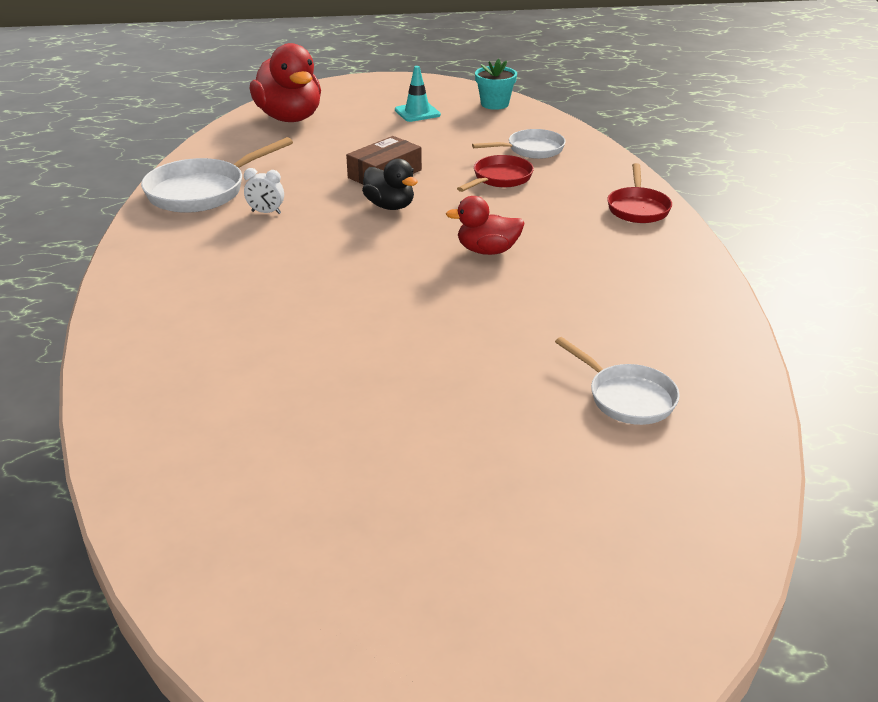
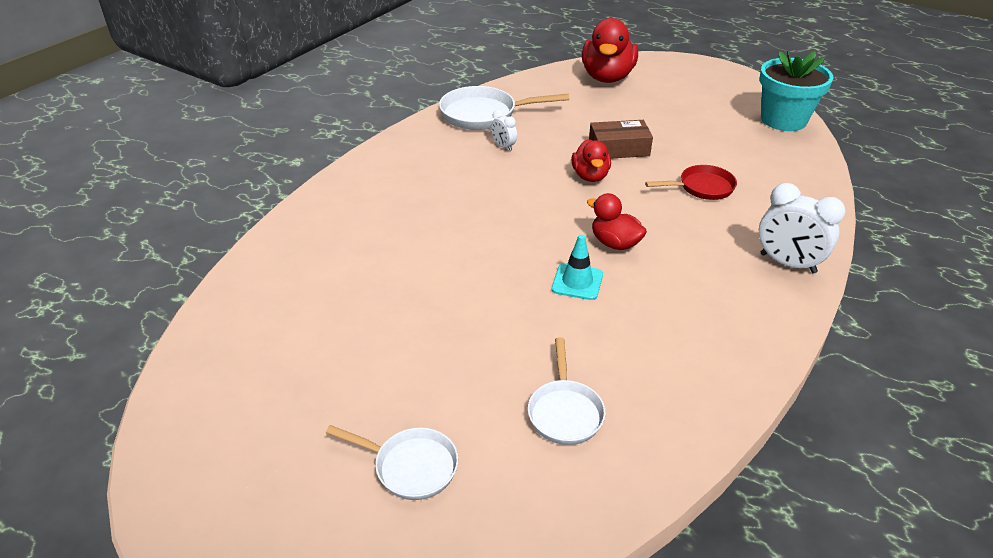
camera: 40 degrees right, 5 degrees up
black duck [362,159,418,210] -> red duck [571,139,611,182]
turquoise traffic cone [395,66,441,122] -> turquoise traffic cone moved to [551,235,603,300]
white pan [472,129,566,159] -> white pan moved to [326,425,458,500]
turquoise flower pot [475,59,517,110] -> turquoise flower pot [759,51,834,131], size x1.70
red pan [607,163,672,223] -> white clock [759,183,846,274]

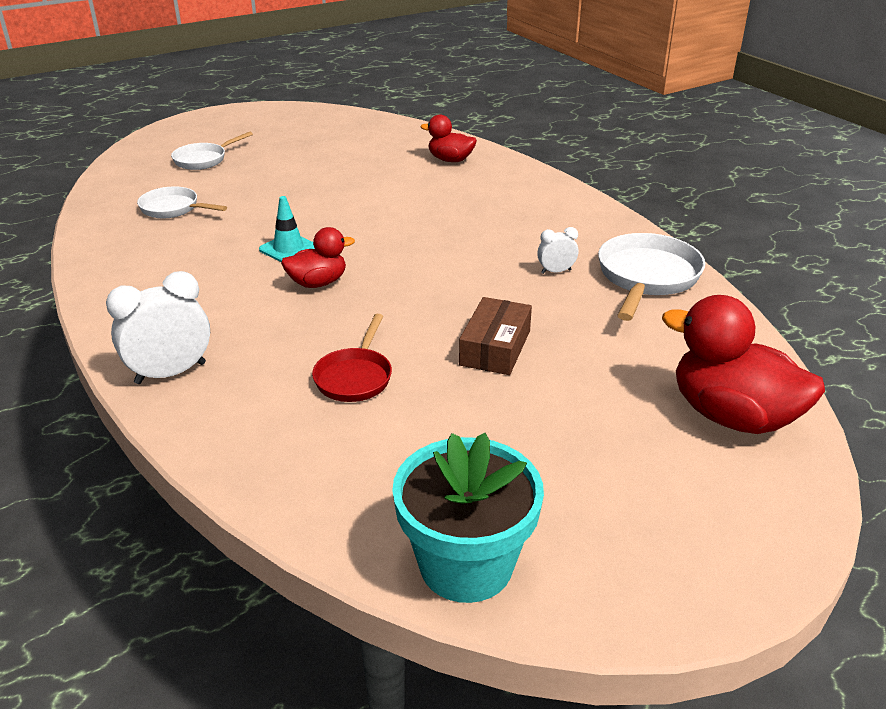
camera: 115 degrees right, 5 degrees down
red duck [571,139,611,182] -> red duck moved to [421,114,477,162]

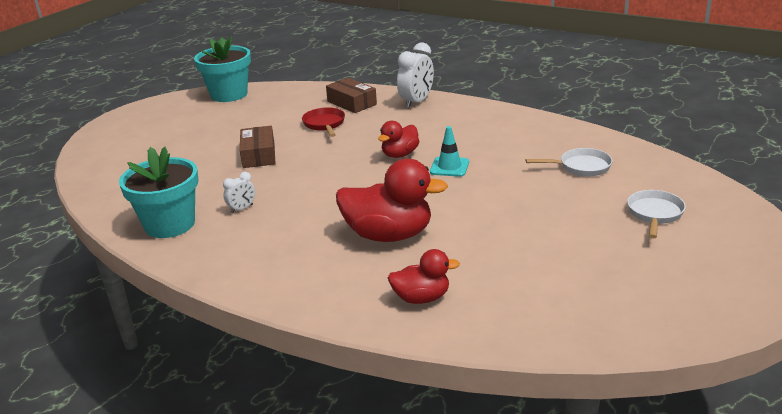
camera: 155 degrees right, 5 degrees down
white pan [598,233,705,321] -> turquoise flower pot [119,147,198,238]
red duck [662,295,825,434] -> red duck moved to [336,159,448,242]
none -> brown box [326,78,377,113]

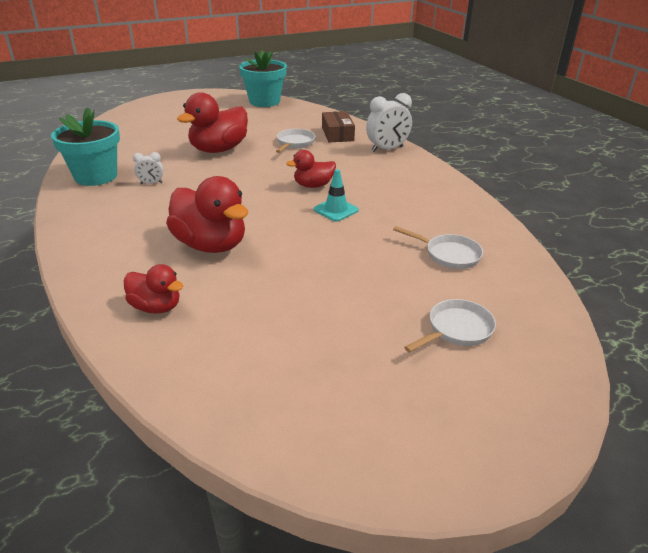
camera: 30 degrees right, 5 degrees up
brown box [240,126,276,168] -> red duck [177,92,248,153]
red pan [302,107,345,137] -> white pan [276,129,315,153]

